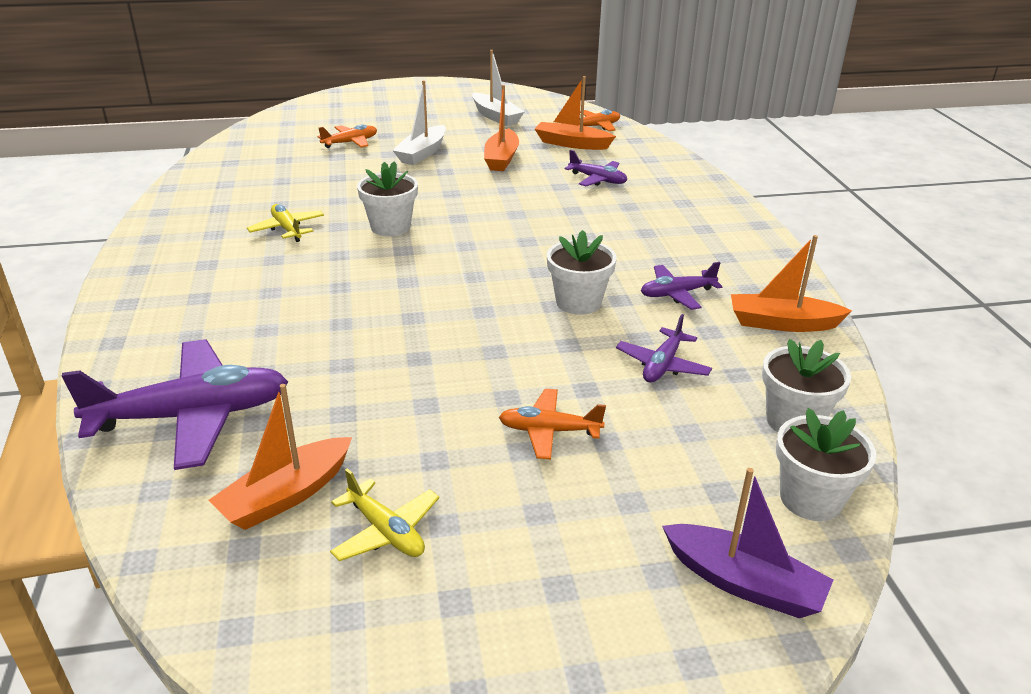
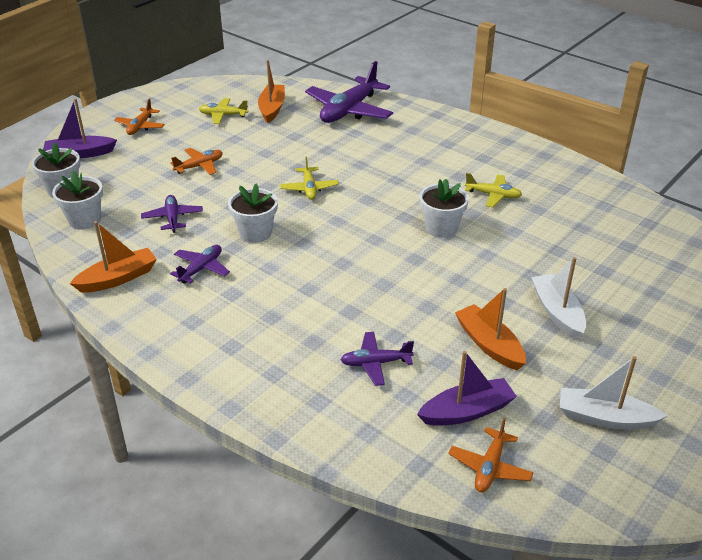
camera: 140 degrees right, 5 degrees up
orange plane [318,124,377,148] -> orange plane moved to [114,99,165,135]
orange boat [535,76,616,150] -> purple boat [417,351,517,426]
none -> yellow plane [280,156,339,200]

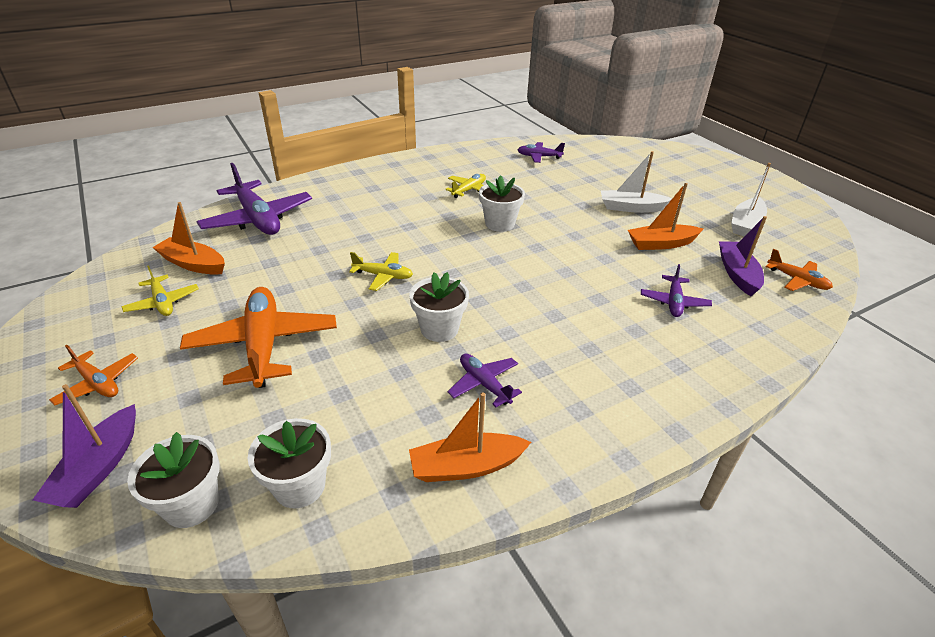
camera: 70 degrees left, 0 degrees up
orange boat [70,221,157,293] -> orange boat turned 90 degrees counterclockwise [409,393,531,482]
purple plane [141,195,203,233] -> purple plane moved to [517,142,565,163]
orange plane [170,148,223,175] -> orange plane [180,287,337,388], size x1.93
yellow plane [199,98,248,124] -> yellow plane turned 60 degrees counterclockwise [121,265,199,316]

